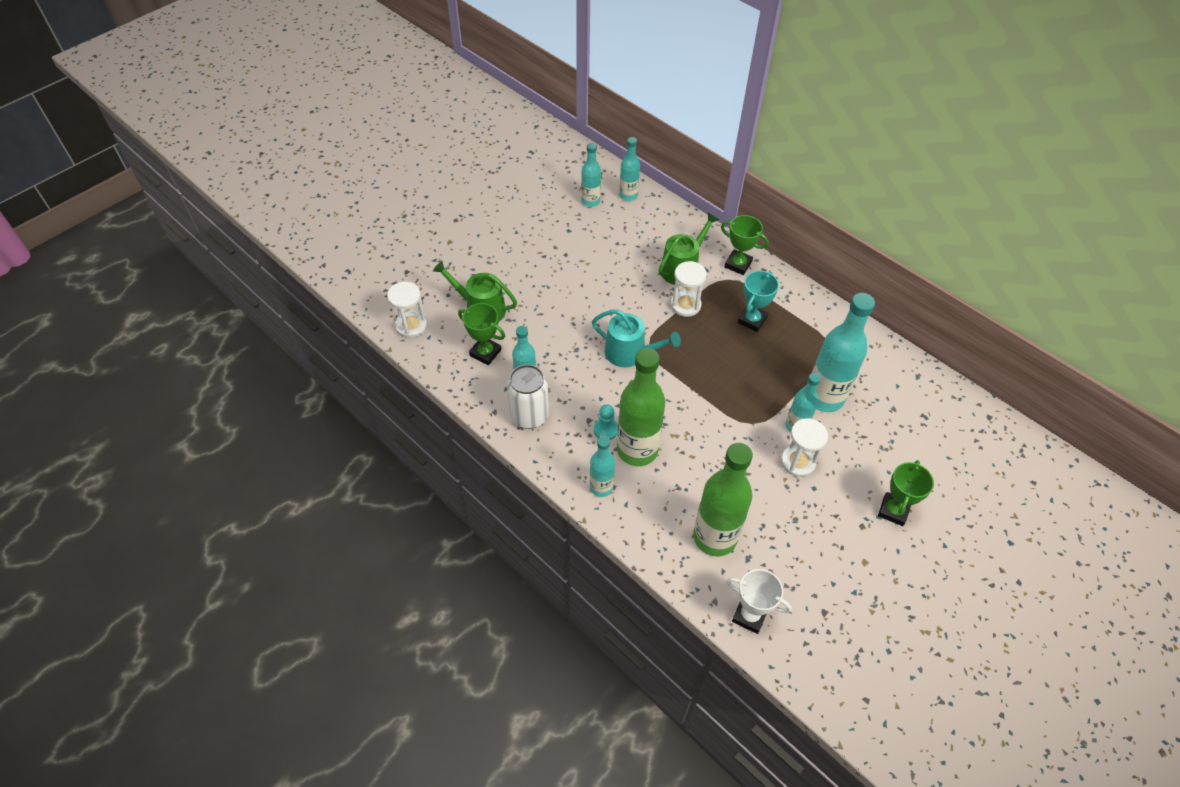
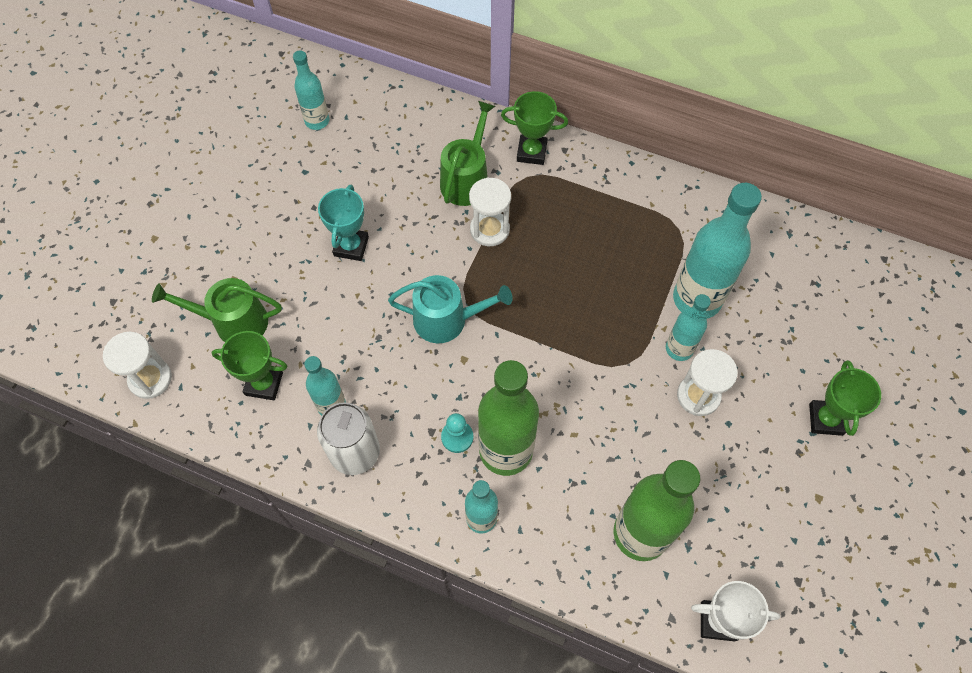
camera: 20 degrees left, 10 degrees up
turquoise bottle [619,137,640,201] -> none
turquoise trophy [738,271,779,332] -> turquoise trophy moved to [318,185,369,261]

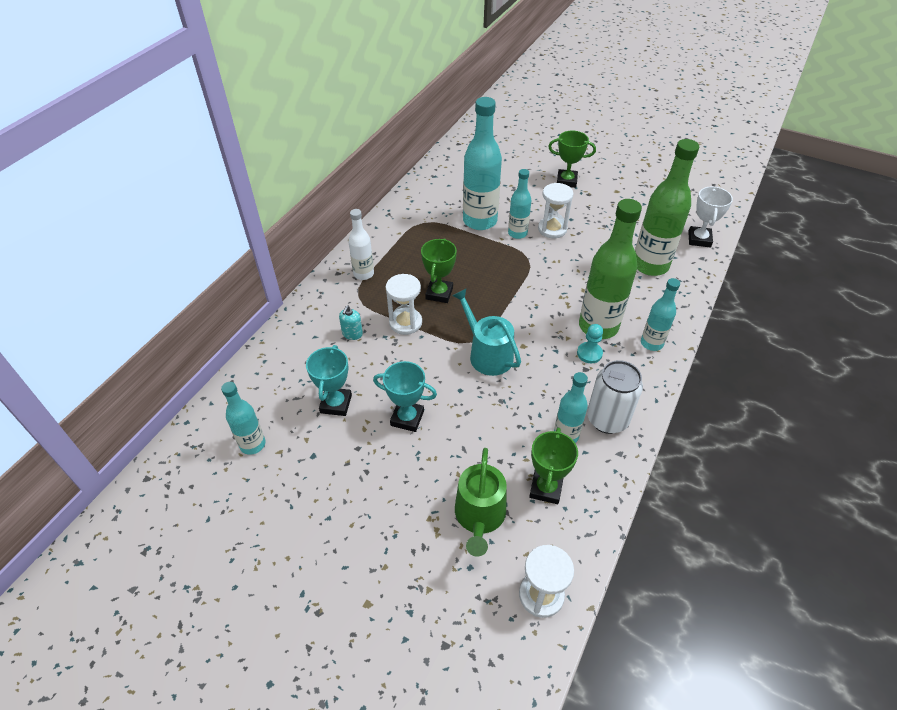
camera: 85 degrees left, 15 degrees down
turquoise watering can [388,275,513,343] -> turquoise watering can turned 45 degrees counterclockwise [452,289,521,376]
green watering can [440,101,495,206] -> turquoise soap dispenser [339,305,363,340]
green trophy [501,91,568,165] -> green trophy moved to [421,238,457,303]
none -> turquoise trophy [306,345,352,416]
none -> white bottle [348,209,374,280]

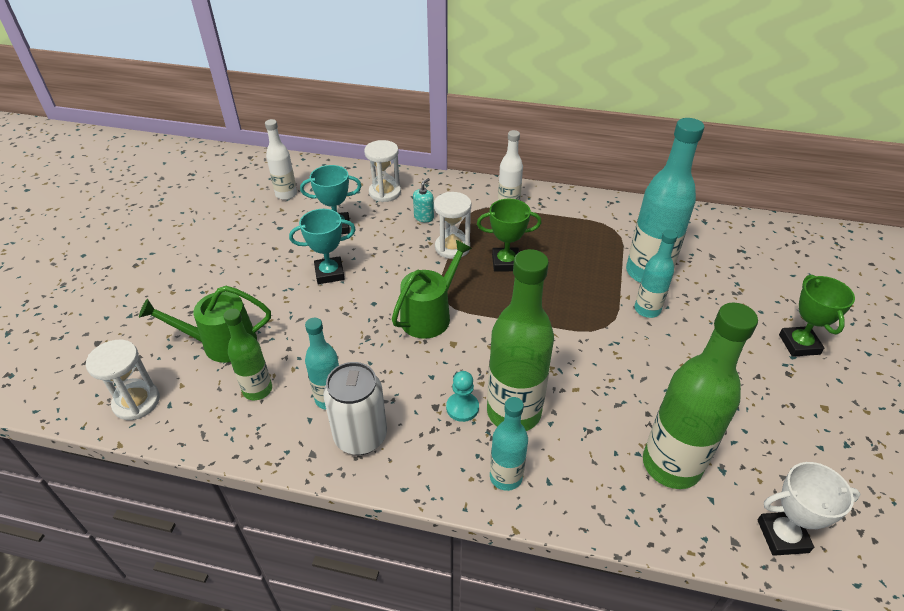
camera: 75 degrees right, 5 degrees down
turquoise bottle [221,382,265,455] -> white bottle [265,119,297,200]
turquoise soap dispenser [339,305,363,340] -> turquoise soap dispenser turned 120 degrees clockwise [413,178,434,223]
turquoise trophy [373,361,437,432] -> turquoise trophy turned 75 degrees clockwise [289,209,356,284]
turquoise watering can [452,289,521,376] -> green watering can [392,240,472,339]
green trophy [529,428,578,504] -> green bottle [223,309,272,400]
white hourglass [538,183,573,238] -> white hourglass moved to [364,140,401,202]

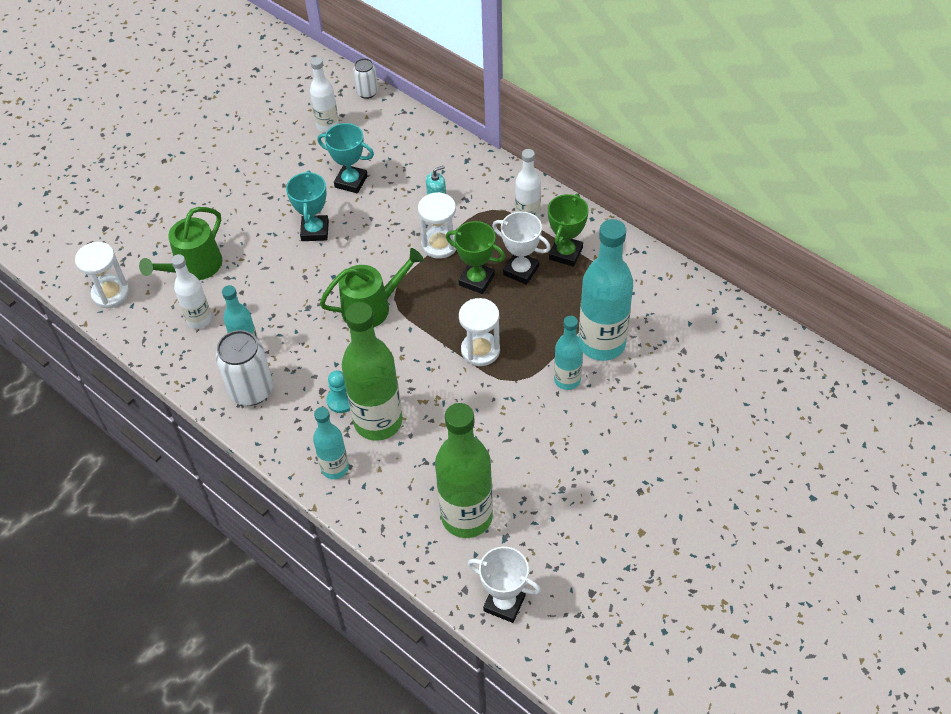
camera: 30 degrees right, 10 degrees up
green watering can [139,286,271,363] -> green watering can turned 75 degrees counterclockwise [139,207,222,280]
green bottle [223,309,272,400] -> white bottle [171,254,212,329]
turquoise trophy [289,209,356,284] -> turquoise trophy turned 75 degrees clockwise [286,170,329,241]
white hourglass [364,140,401,202] -> white hourglass moved to [459,298,500,366]
green trophy [779,275,855,357] -> green trophy moved to [548,194,589,267]
none -> white can [353,58,378,99]
none -> white trophy [492,211,551,285]

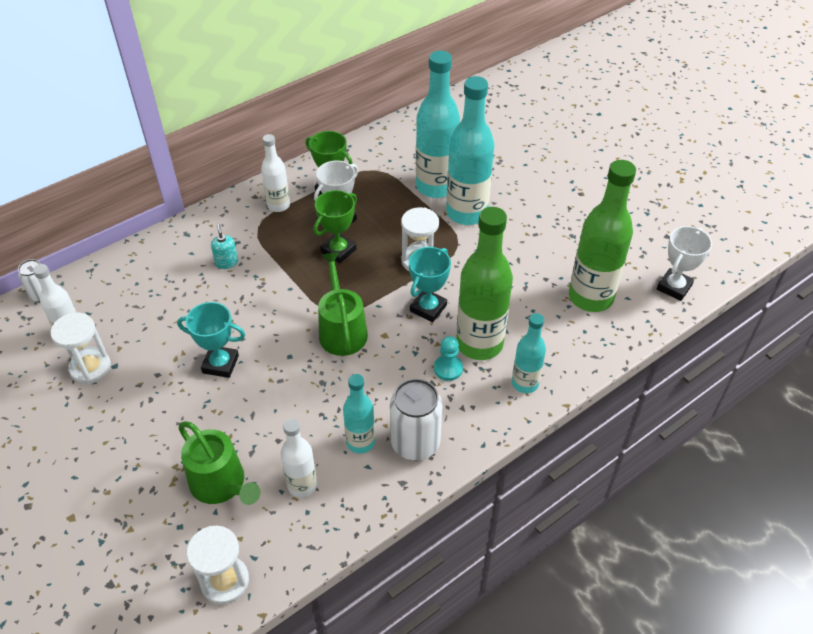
camera: 80 degrees left, 5 degrees down
turquoise trophy [317,123,374,193] -> turquoise trophy moved to [409,247,451,322]
white hourglass [418,192,456,259] -> white hourglass moved to [51,313,111,384]
turquoise bottle [554,316,583,390] -> turquoise bottle [446,76,494,225], size x1.80

